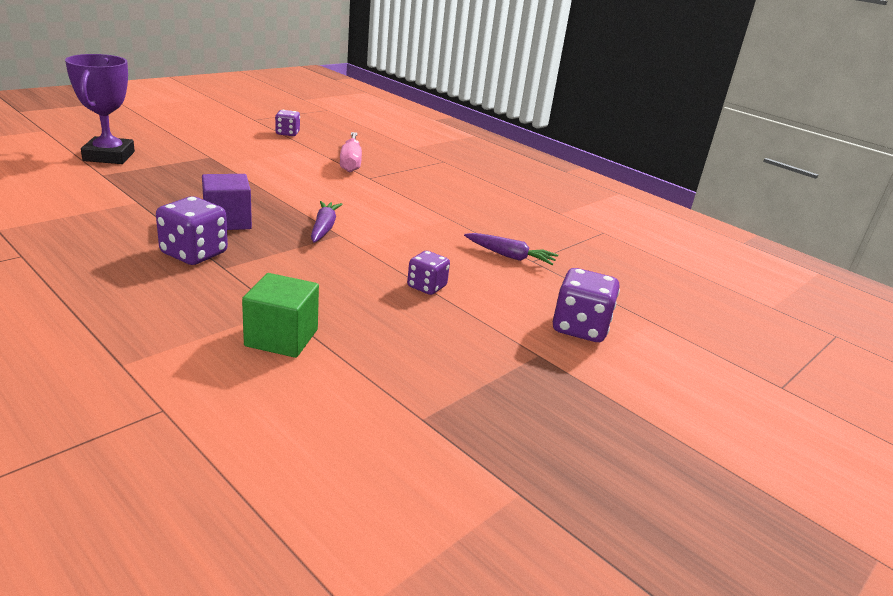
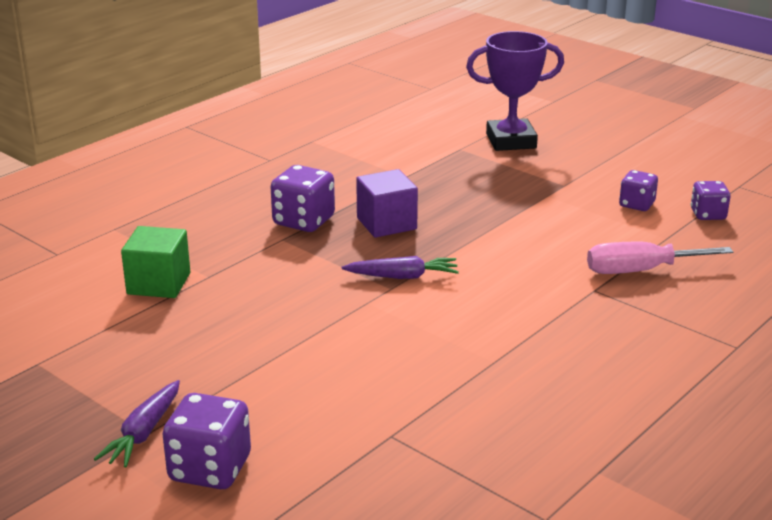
camera: 90 degrees right, 0 degrees up
purple dice [407,251,450,295] -> purple dice moved to [619,170,658,211]
purple carrot [464,233,558,265] -> purple carrot moved to [94,380,180,467]

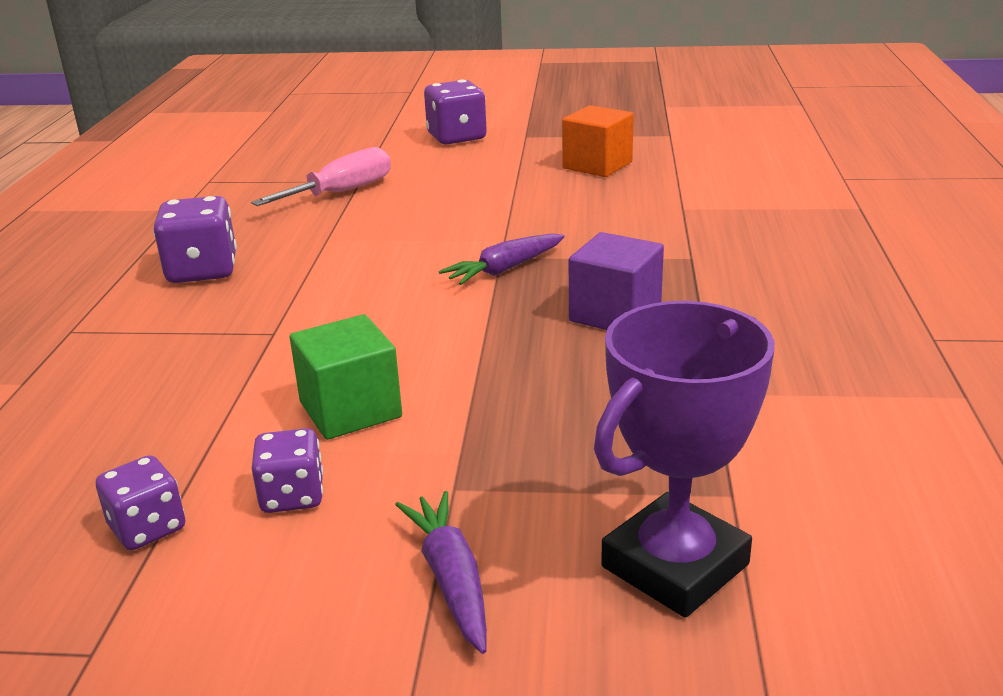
camera: 145 degrees right, 0 degrees up
purple carrot [94,380,180,467] -> purple carrot moved to [395,491,487,654]
green cube [121,226,190,298] -> green cube moved to [290,314,402,440]
purple dice [270,165,335,232] -> purple dice moved to [153,196,237,283]
pink screwdriver [587,242,733,274] -> pink screwdriver moved to [251,147,391,206]
none -> orange cube [562,105,634,177]

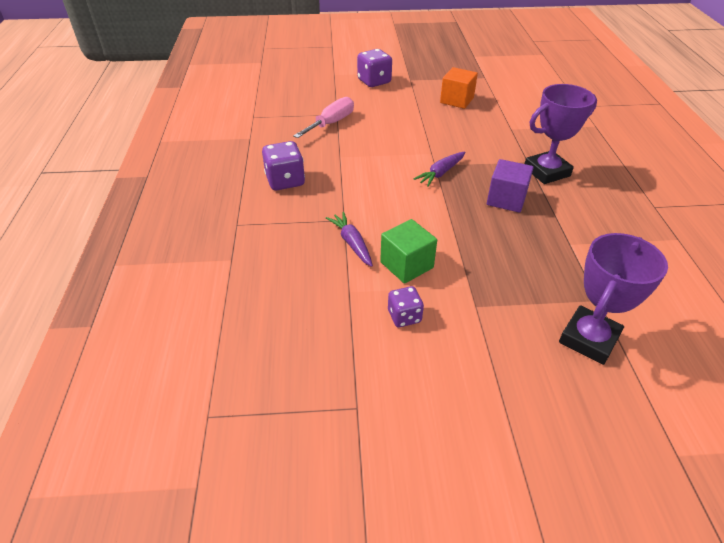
camera: 10 degrees left, 15 degrees up
purple dice [96,455,185,550] -> none
purple carrot [395,491,487,654] -> purple carrot moved to [326,212,373,267]
none -> purple trophy [525,84,597,184]

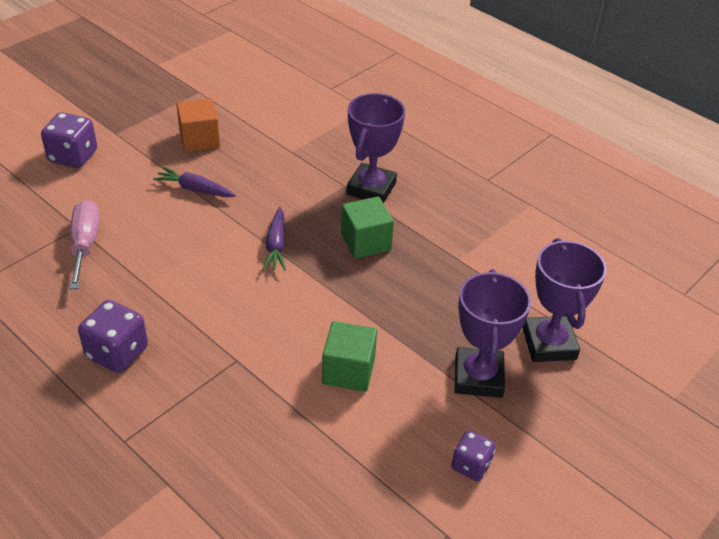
camera: 45 degrees left, 0 degrees up
purple carrot [326,212,373,267] -> purple carrot moved to [153,167,236,197]
purple dice [388,286,424,327] -> purple dice moved to [451,430,496,481]
purple cube [487,159,534,213] -> green cube [341,196,394,259]
none -> purple trophy [455,269,531,398]

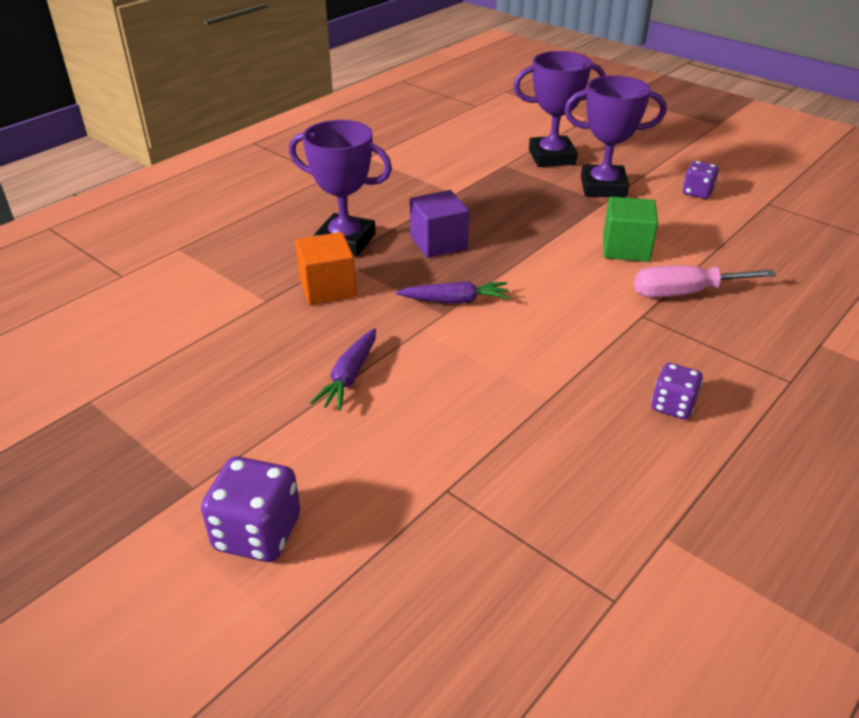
camera: 90 degrees left, 5 degrees down
pink screwdriver [69,200,100,289] -> pink screwdriver moved to [634,265,776,298]
purple dice [78,300,148,373] -> purple dice [651,363,703,419], size x0.63
orange cube [176,98,220,152] -> orange cube moved to [295,232,357,305]
green cube [341,196,394,259] -> purple cube [410,190,469,258]

